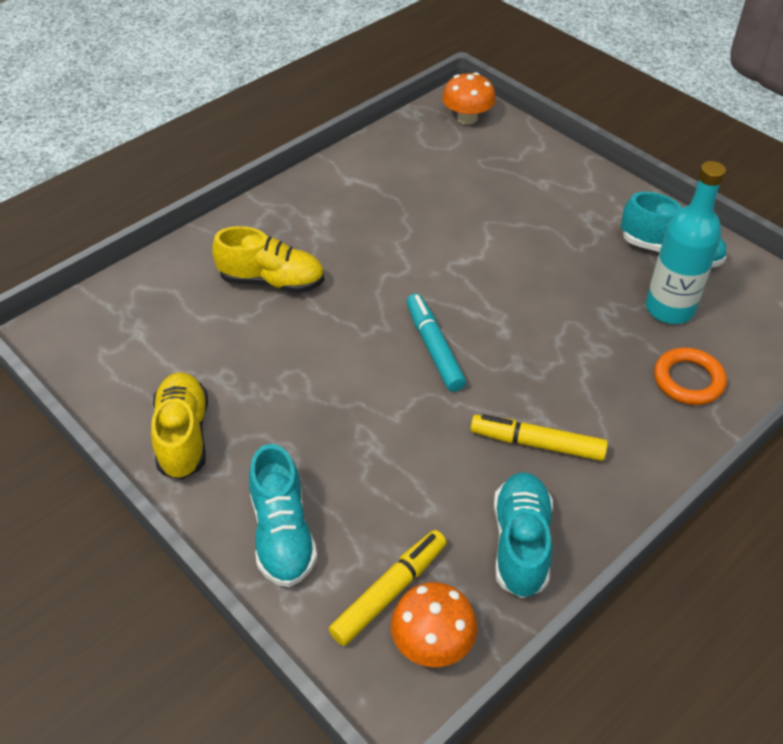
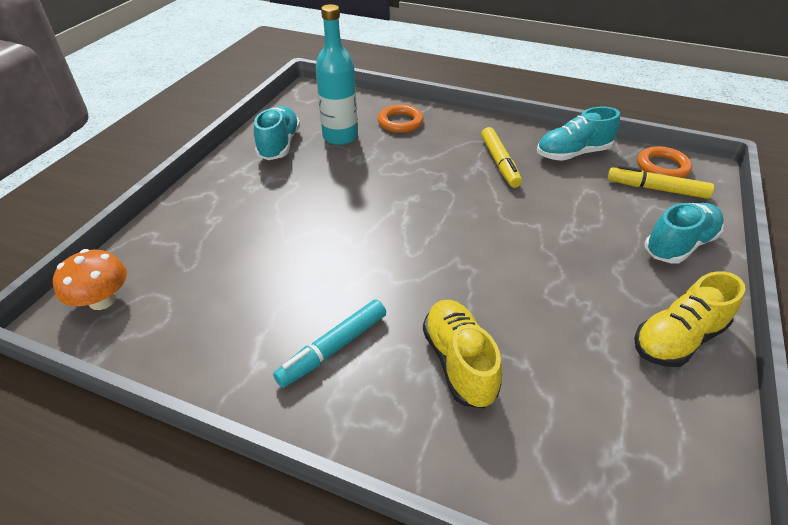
camera: 115 degrees left, 5 degrees down
orange mushroom [391,582,477,667] -> orange ring [637,146,692,178]
turquoise marker [407,293,466,392] -> turquoise marker moved to [273,300,386,388]

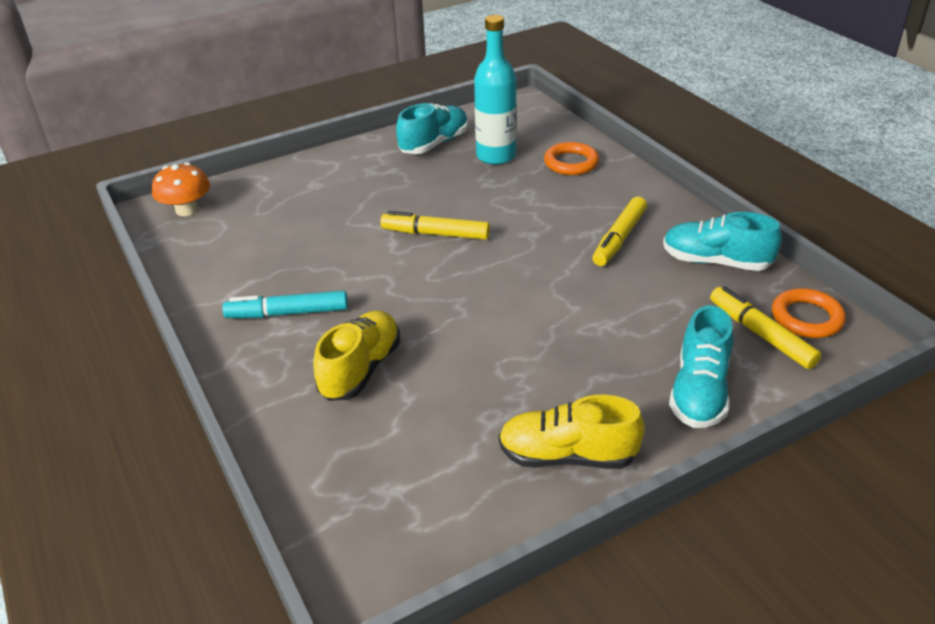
camera: 40 degrees right, 5 degrees down
turquoise shoe [645,203,724,264] -> turquoise shoe turned 105 degrees clockwise [669,306,733,428]
none -> yellow marker [380,211,490,240]

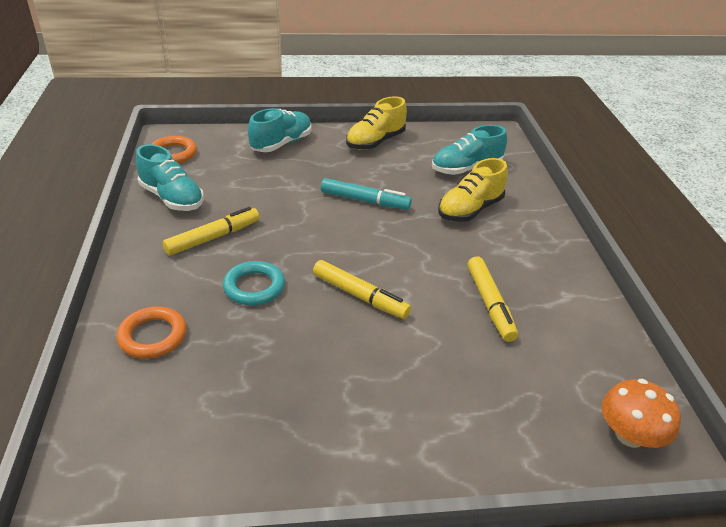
camera: 160 degrees left, 0 degrees up
turquoise marker [222,290,348,318] -> turquoise marker moved to [321,178,412,210]
turquoise shoe [396,103,468,154] -> turquoise shoe moved to [432,125,507,175]
turquoise bottle [474,15,517,165] -> none
yellow shoe [499,395,645,469] -> yellow shoe turned 105 degrees clockwise [346,96,407,150]
yellow marker [710,286,822,369] -> yellow marker moved to [468,256,518,342]
none -> turquoise ring [223,261,285,305]

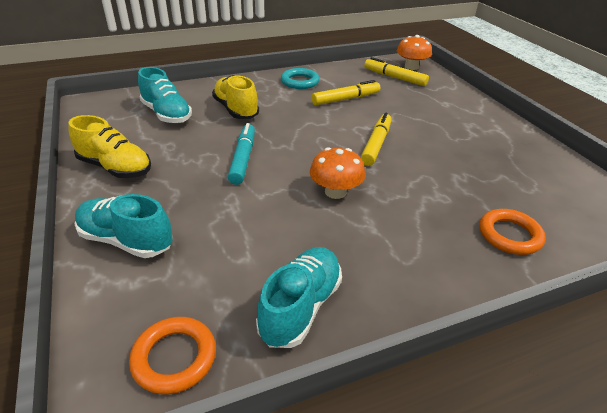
camera: 105 degrees left, 0 degrees up
yellow marker [163,207,260,255] -> yellow marker moved to [364,57,429,86]
turquoise ring [223,261,285,305] -> turquoise ring moved to [281,68,320,89]
yellow shoe [438,158,508,222] -> yellow shoe turned 150 degrees counterclockwise [212,75,259,119]
none -> orange mushroom [310,147,365,199]

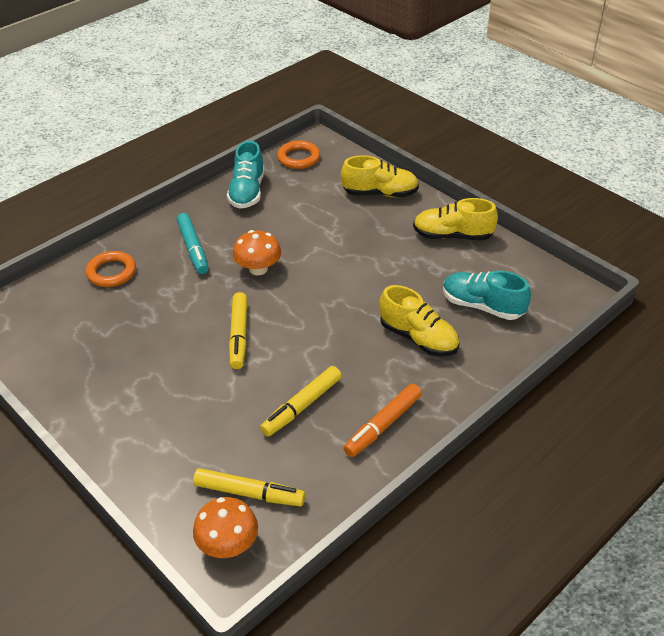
camera: 160 degrees right, 5 degrees up
turquoise shoe [75,194,173,258] -> yellow shoe [341,155,419,197]
turquoise marker [228,123,255,185] -> turquoise marker moved to [177,213,209,274]
turquoise ring [281,68,320,89] -> orange marker [343,384,422,457]

